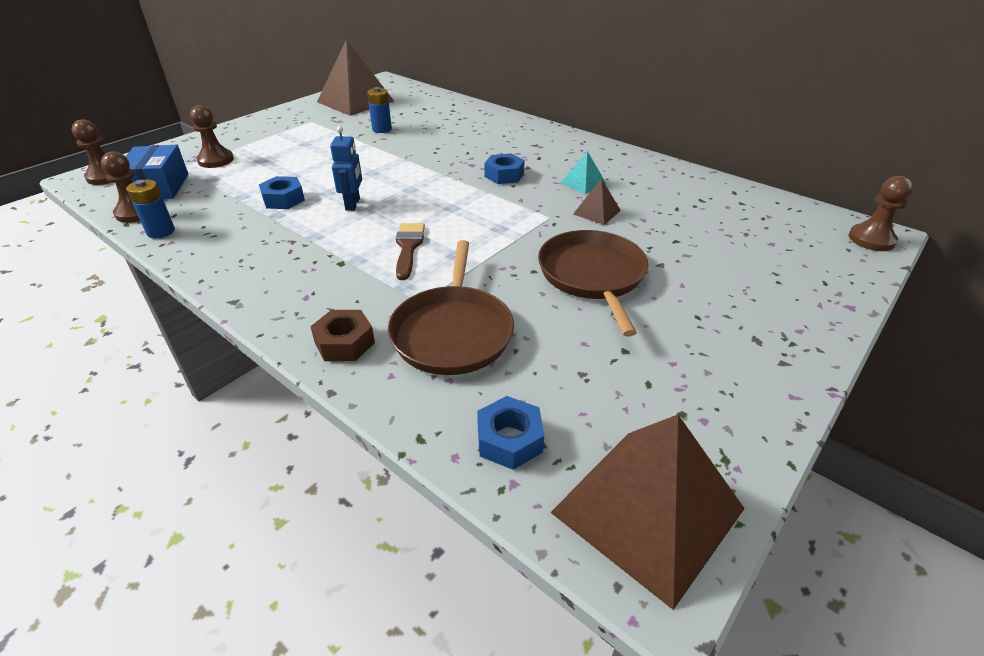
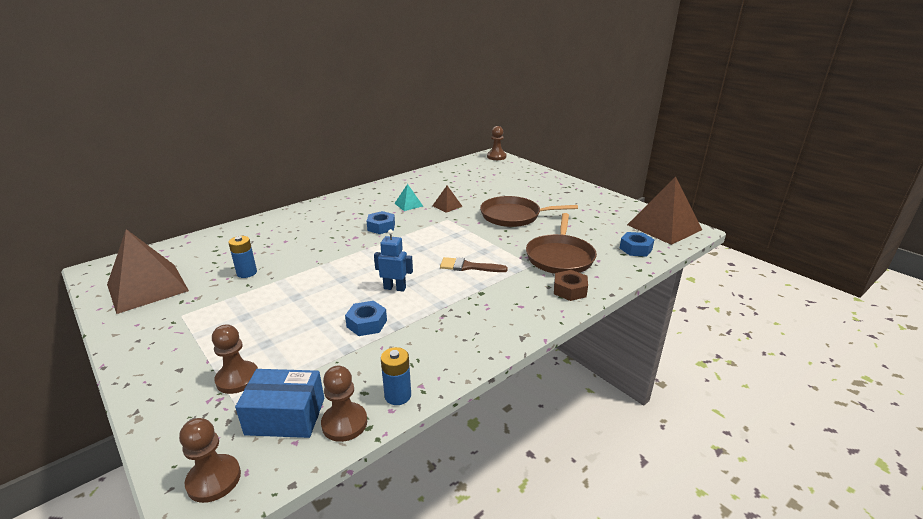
camera: 80 degrees left, 10 degrees down
brown pan [388,240,514,375] -> brown pan turned 90 degrees clockwise [526,213,597,274]

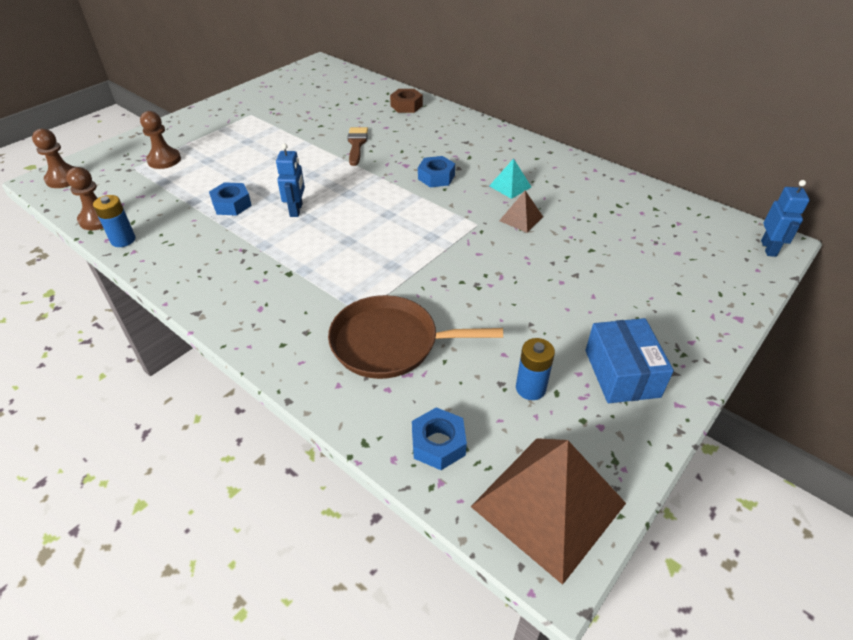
camera: 80 degrees right, 15 degrees up
brown pyramid [107,229,189,314] -> none
blue battery [228,236,257,278] -> blue battery moved to [516,338,555,400]
blue box [235,369,324,438] -> blue box moved to [585,318,674,403]
brown brush [440,257,508,272] -> brown brush moved to [347,127,368,166]
brown pan [480,196,578,227] -> none
brown pawn [487,126,506,160] -> blue robot [761,180,810,257]
brown nut [554,270,588,301] -> brown nut moved to [390,89,423,113]

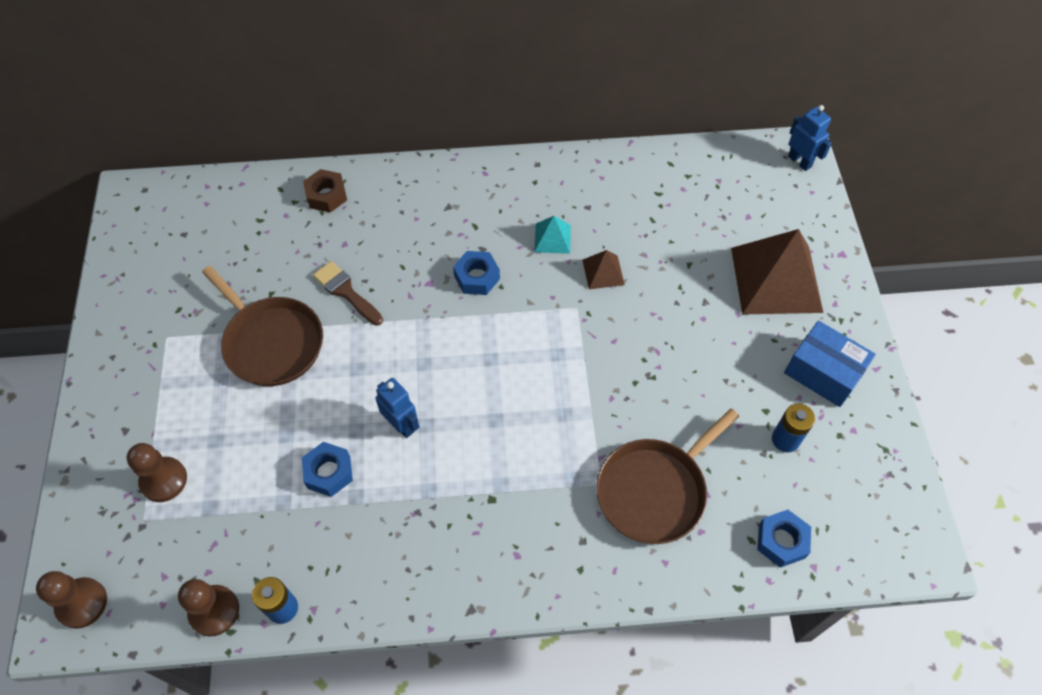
camera: 45 degrees left, 15 degrees up
brown pyramid [470,438,626,585] -> brown pyramid moved to [731,229,823,314]
none -> brown pan [202,266,323,386]

